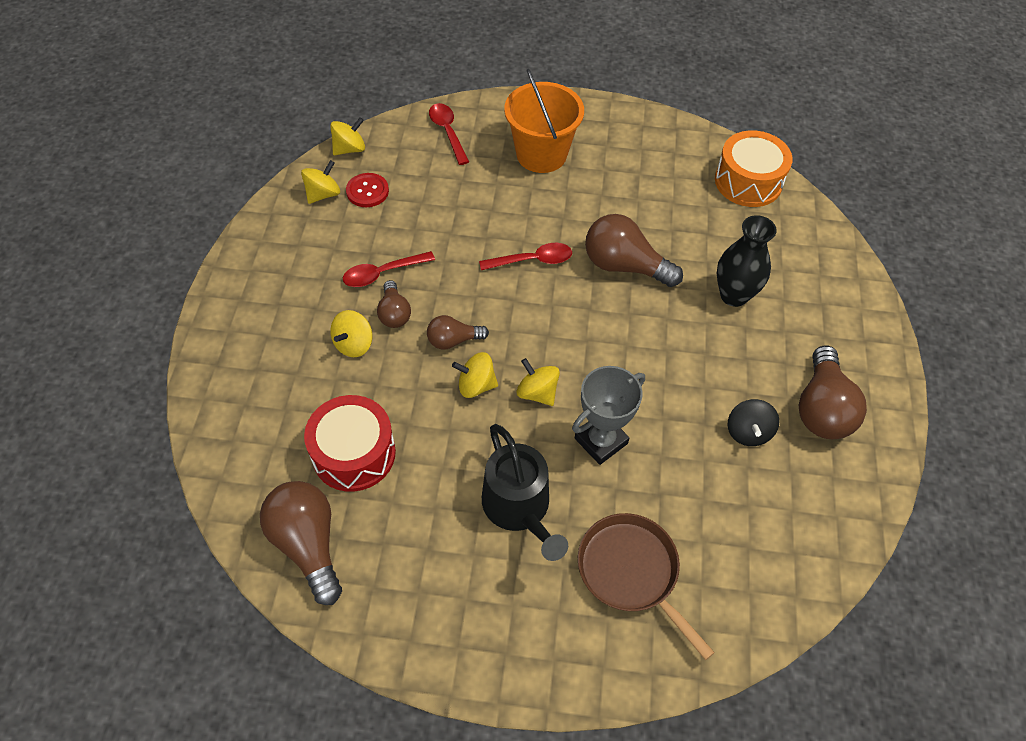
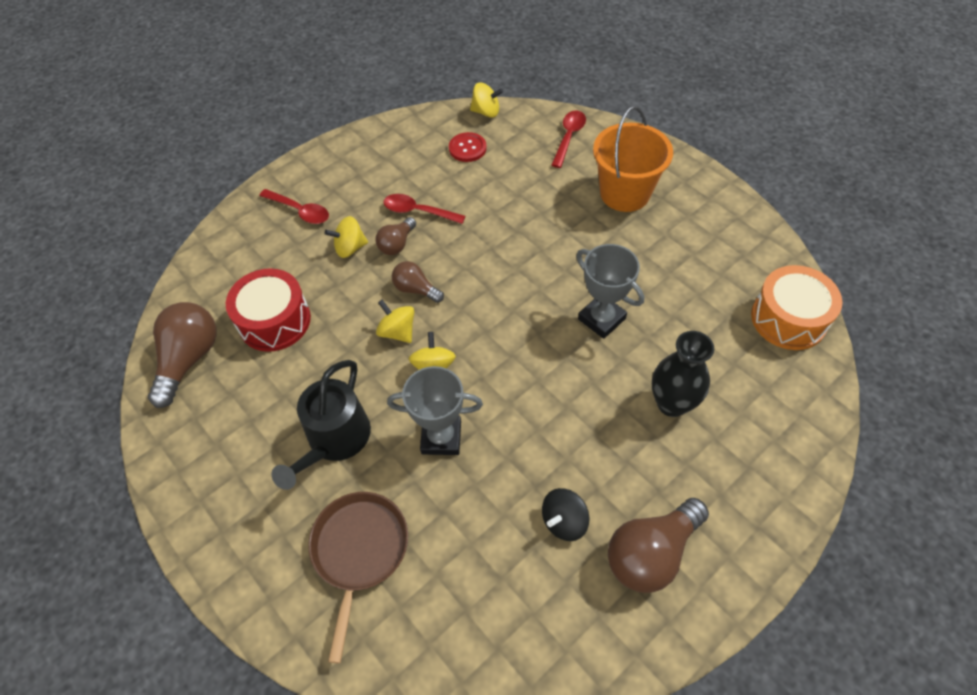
camera: 45 degrees right, 0 degrees up
yellow spinning top [301,160,340,204] -> none
red spoon [479,243,572,270] -> red spoon moved to [259,189,329,224]
brown light bulb [585,214,683,287] -> grey trophy [576,244,644,339]

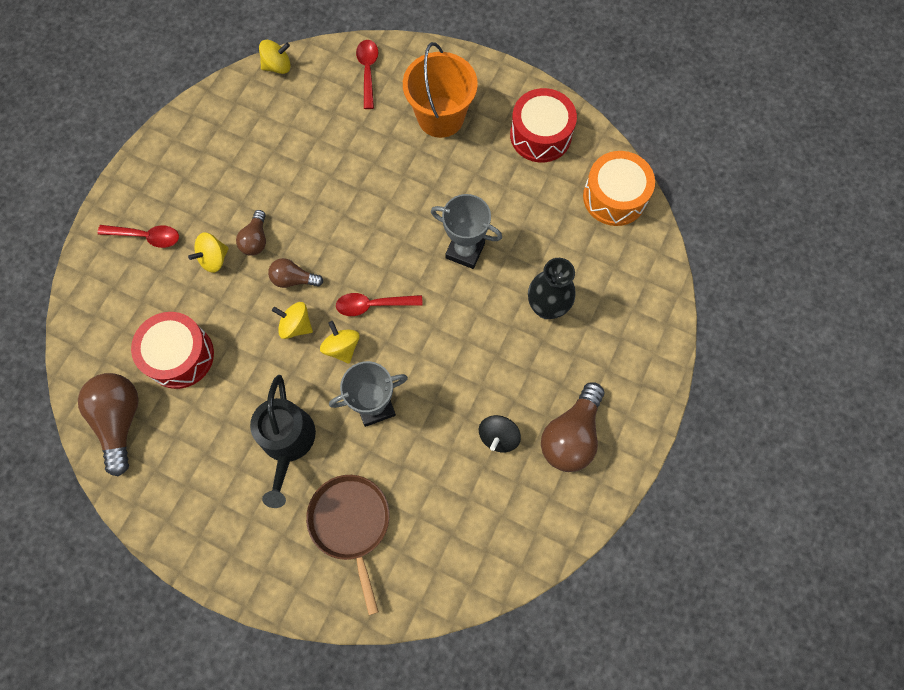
camera: 25 degrees left, 15 degrees up
red spoon [383,194,466,224] -> red spoon moved to [336,293,423,316]
red button [449,132,487,162] -> none
none -> red drum [510,88,577,163]

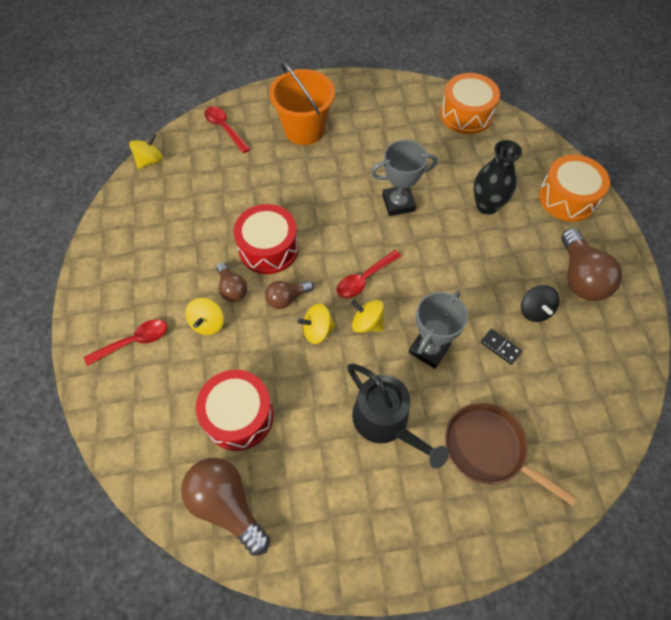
camera: 35 degrees left, 10 degrees down
red drum [510,88,577,163] -> red drum moved to [234,204,299,274]
none -> black domino [481,329,522,365]
none -> orange drum [539,155,610,222]

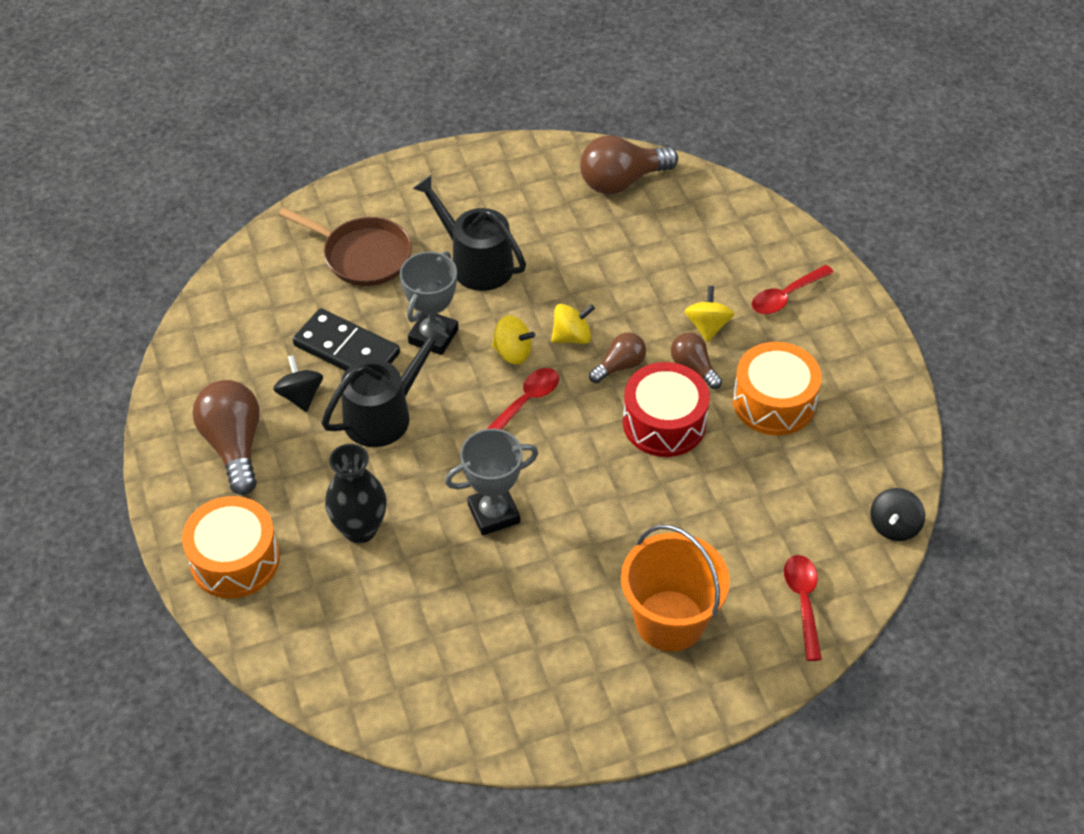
camera: 170 degrees right, 10 degrees down
yellow spinning top [129,133,163,169] -> black spinning top [870,488,925,541]
brown light bulb [181,458,270,556] -> brown light bulb turned 120 degrees clockwise [580,135,678,194]
red drum [196,370,274,451] -> none
red spoon [204,106,250,153] -> red spoon turned 135 degrees counterclockwise [784,555,822,661]
orange drum [440,73,500,134] -> orange drum moved to [733,342,822,436]
black domino [481,329,522,365] -> black domino [293,308,400,371], size x2.14
none -> black watering can [322,322,449,447]

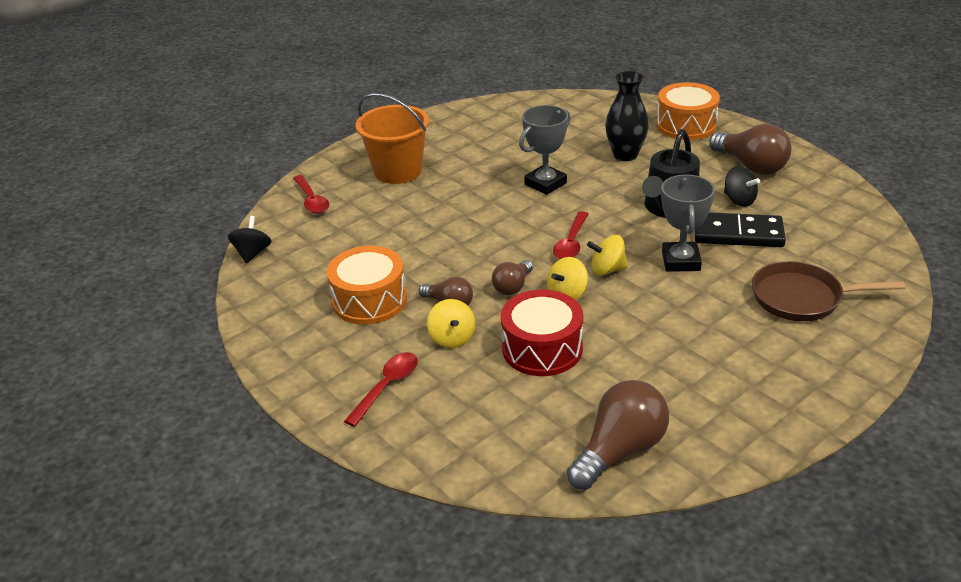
camera: 160 degrees right, 15 degrees down
black watering can [413,175,526,291] -> none
red drum [623,362,710,457] -> red drum moved to [501,289,583,376]

